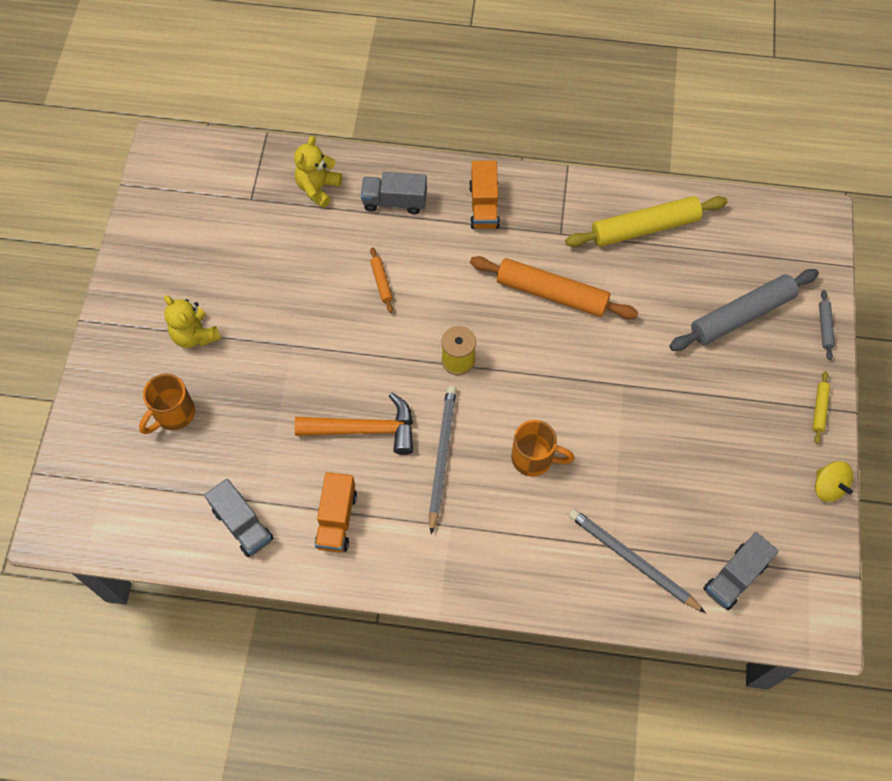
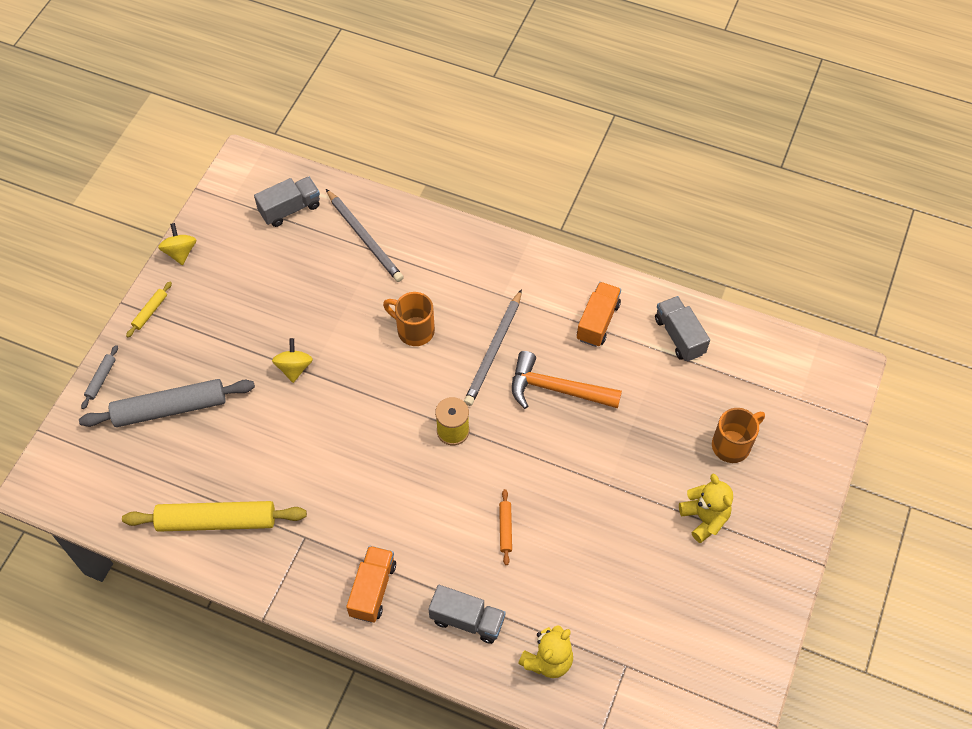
camera: 165 degrees left, 5 degrees down
orange rolling pin [470,256,638,319] -> none
none -> yellow spinning top [272,338,313,383]

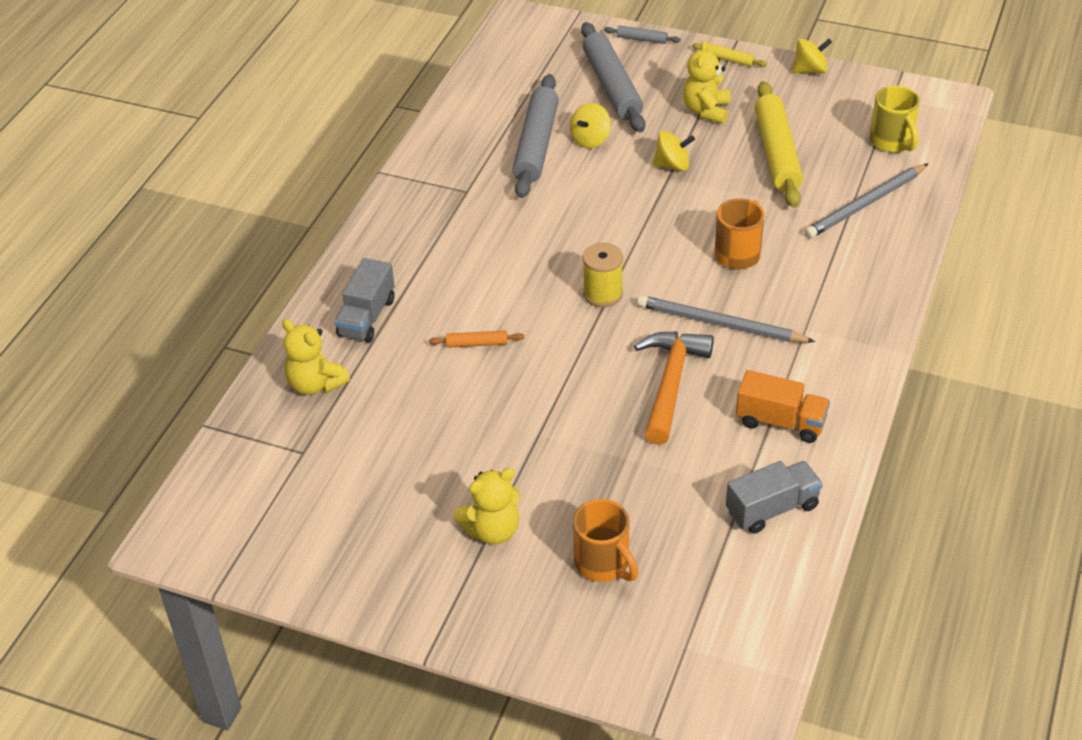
camera: 90 degrees right, 15 degrees down
yellow rolling pin [122,501,307,532] -> yellow rolling pin moved to [755,81,803,208]
grey truck [254,177,320,227] -> yellow mug [870,86,920,152]
orange truck [346,546,396,623] -> none
none -> grey rolling pin [512,74,559,198]
none -> yellow spinning top [570,103,611,148]
none -> yellow teddy bear [683,40,730,124]

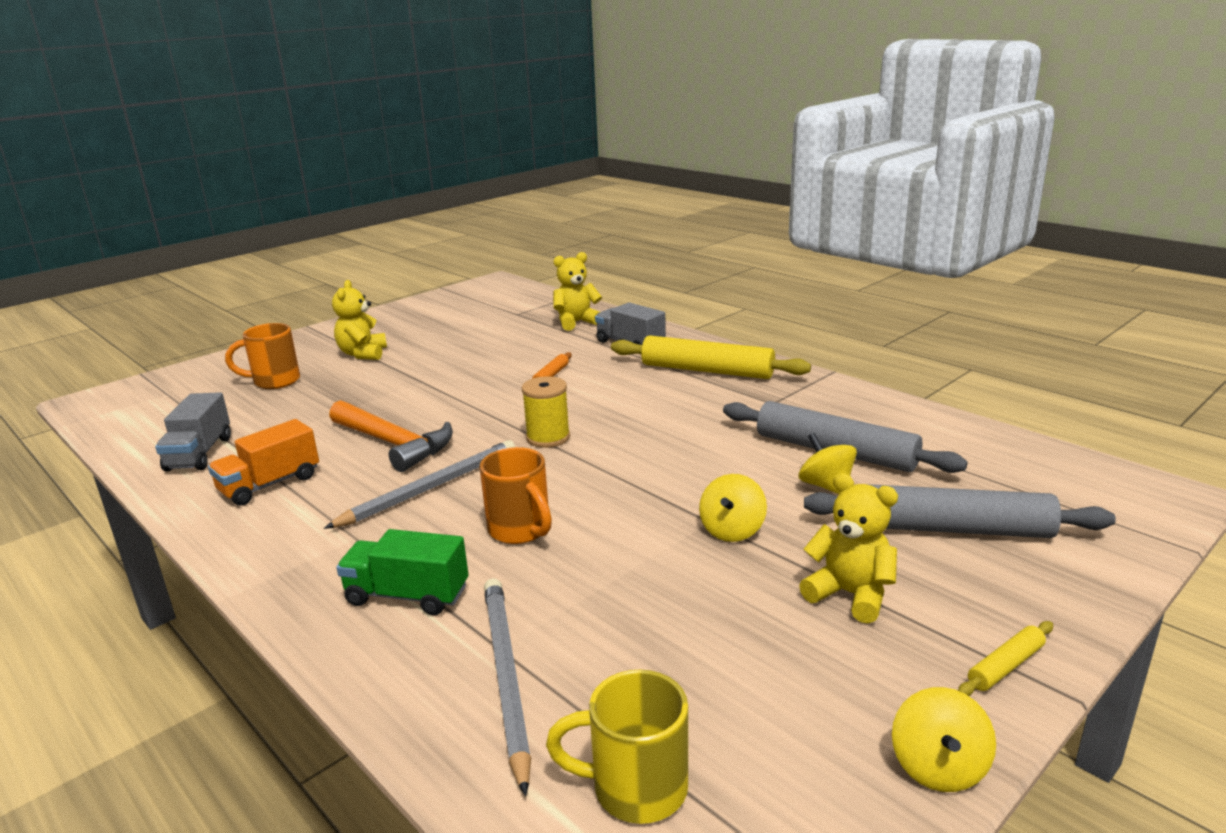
camera: 115 degrees right, 20 degrees down
grey rolling pin [604,25,681,44] -> none
yellow rolling pin [755,81,803,208] -> yellow rolling pin moved to [611,335,811,379]
none -> green truck [336,529,469,615]

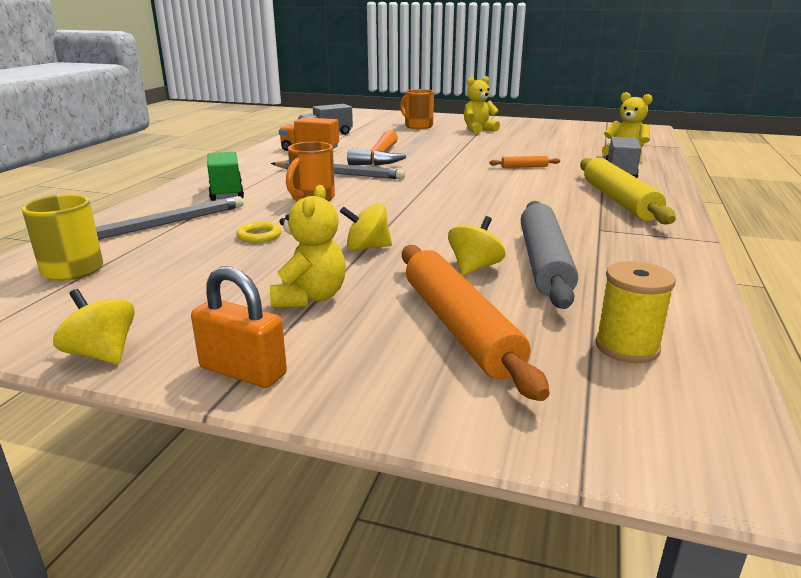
camera: 60 degrees right, 0 degrees up
yellow spool [522,376,570,448] -> yellow spool moved to [595,261,676,363]
grey rolling pin [804,484,1116,538] -> orange rolling pin [402,245,549,401]
yellow spinning top [892,687,996,792] -> yellow spinning top turned 60 degrees clockwise [53,289,135,364]
yellow rolling pin [958,621,1053,696] -> orange padlock [191,266,287,388]
none -> yellow ring [236,221,281,243]

